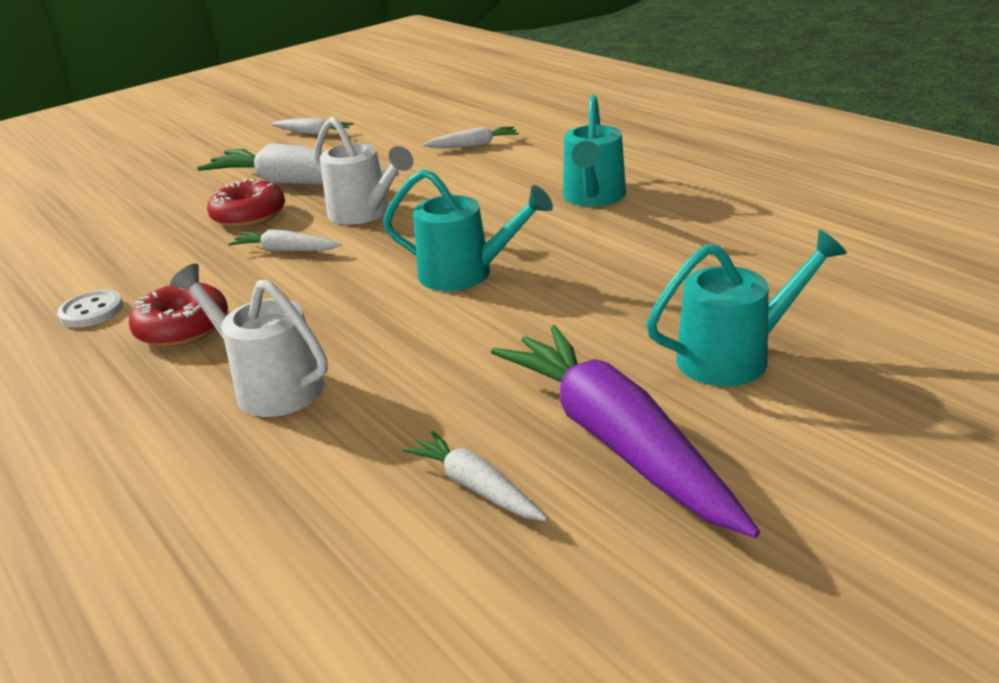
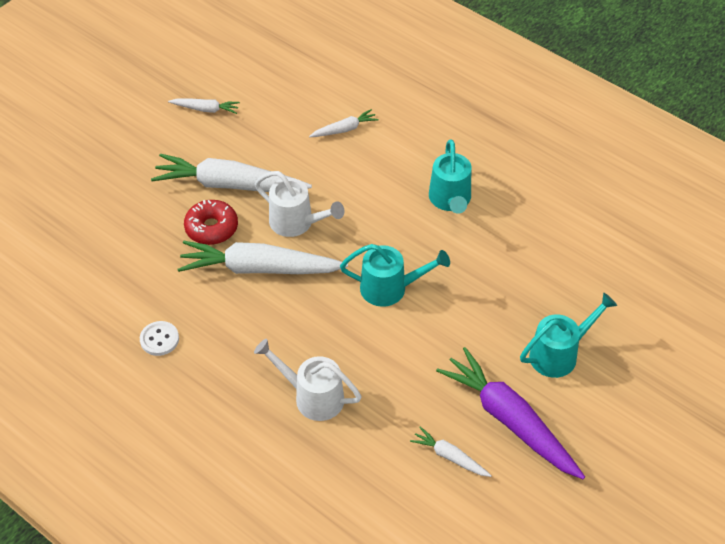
camera: 15 degrees left, 20 degrees up
red donut [129,282,228,347] -> none
white carrot [228,229,341,251] -> white carrot [178,241,348,274], size x2.12

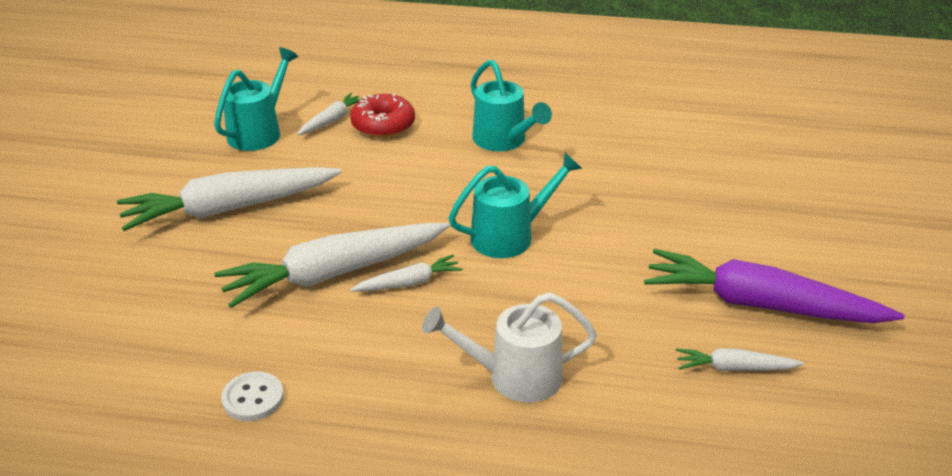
camera: 30 degrees left, 15 degrees down
white carrot [168,98,240,114] -> white carrot moved to [350,255,463,291]
red donut [184,200,238,245] -> red donut moved to [350,93,415,138]
white watering can [255,171,344,237] -> none
turquoise watering can [520,293,617,378] -> turquoise watering can moved to [214,47,298,151]

